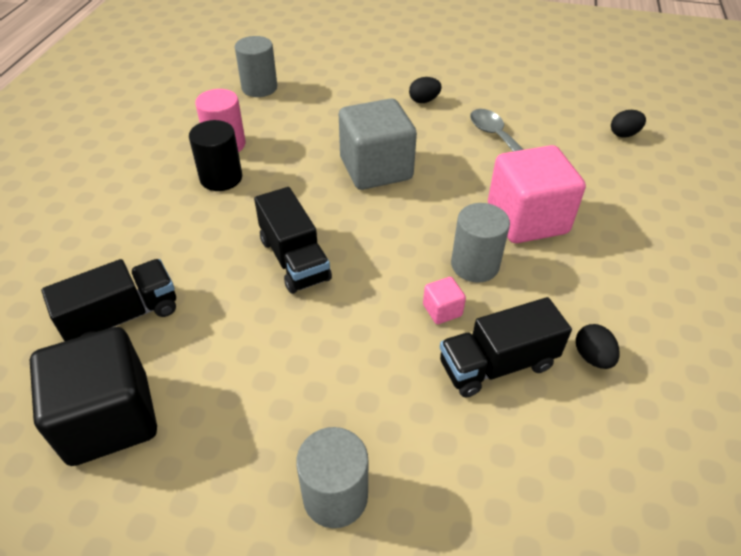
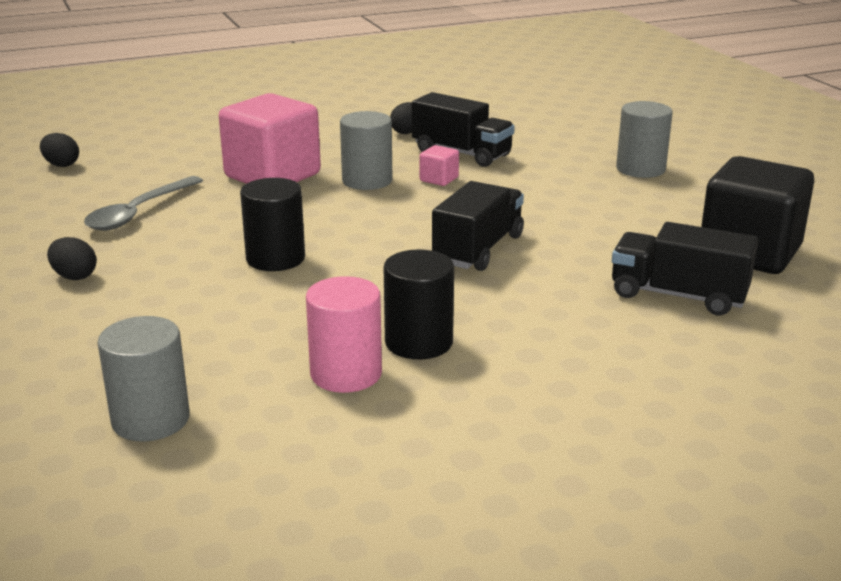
camera: 125 degrees left, 20 degrees down
grey cube [339,98,417,190] -> black cylinder [240,178,305,271]

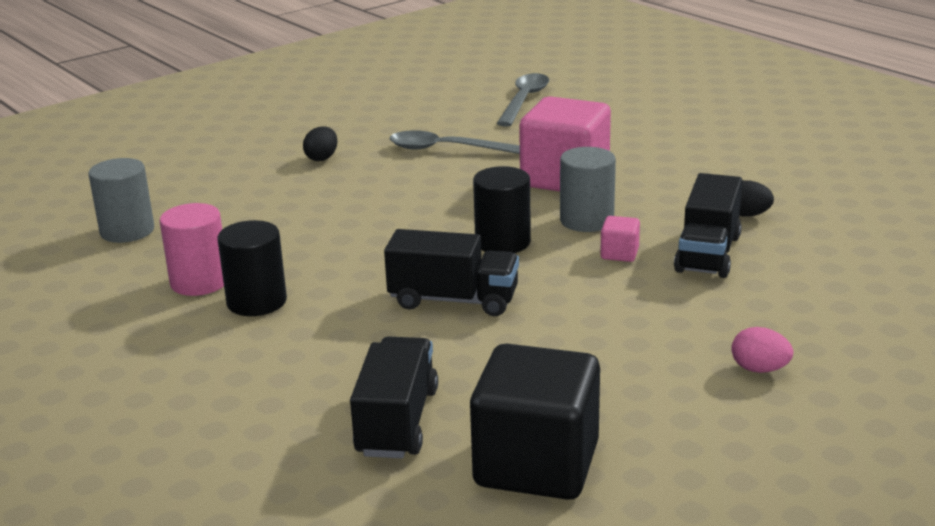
camera: 75 degrees right, 0 degrees up
black egg [40,133,79,167] -> grey spoon [497,73,549,127]
black cylinder [240,178,305,271] -> black cylinder moved to [473,166,531,253]
grey cylinder [616,101,673,178] -> pink egg [732,327,793,373]

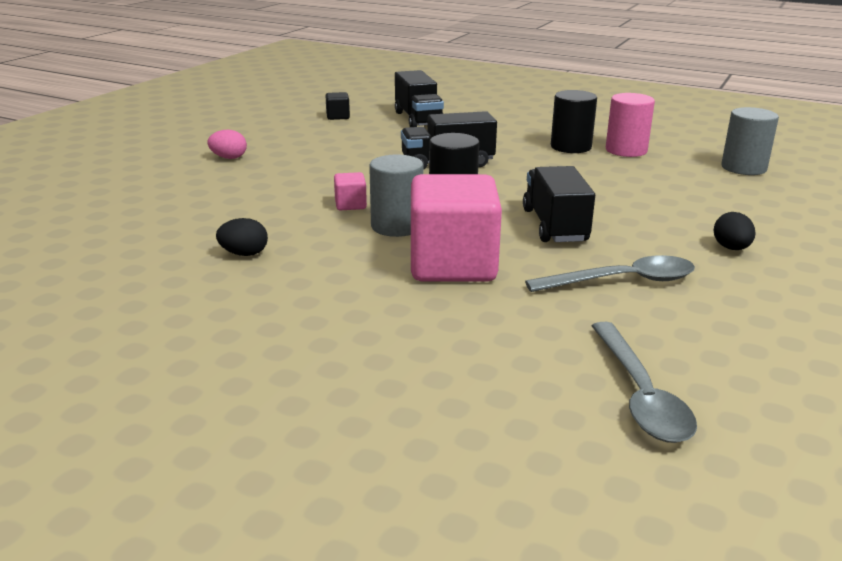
camera: 155 degrees right, 0 degrees up
black cube [470,343,600,500] -> black cube [325,92,350,120], size x0.42
black truck [674,173,742,278] -> black truck moved to [523,166,595,242]

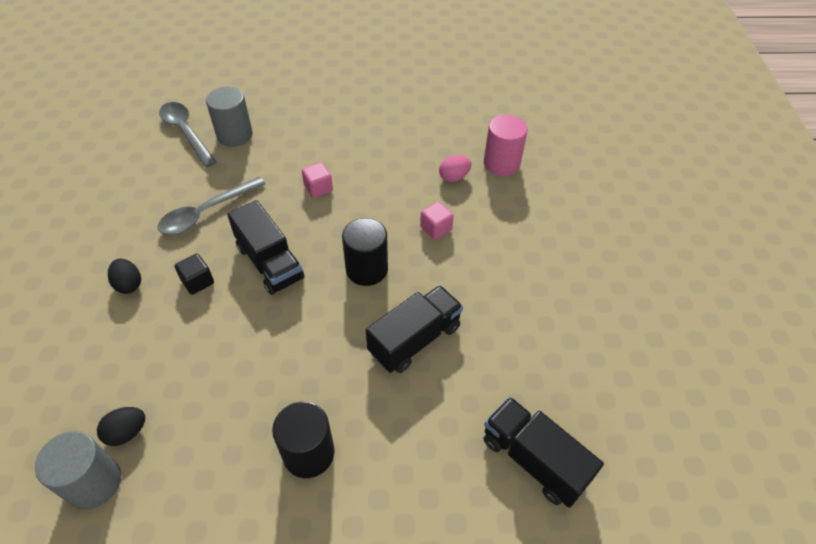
camera: 150 degrees right, 25 degrees up
pink egg [207,130,247,159] -> pink egg moved to [439,155,471,182]
black egg [216,218,268,256] -> black egg moved to [97,407,145,446]
black cube [325,92,350,120] -> black cube moved to [175,253,214,295]
grey cylinder [369,154,423,237] -> grey cylinder moved to [206,87,253,147]
pink cube [411,174,502,282] -> pink cube [302,162,333,198], size x0.42
pink cylinder [606,93,655,157] -> pink cylinder moved to [484,115,528,176]

